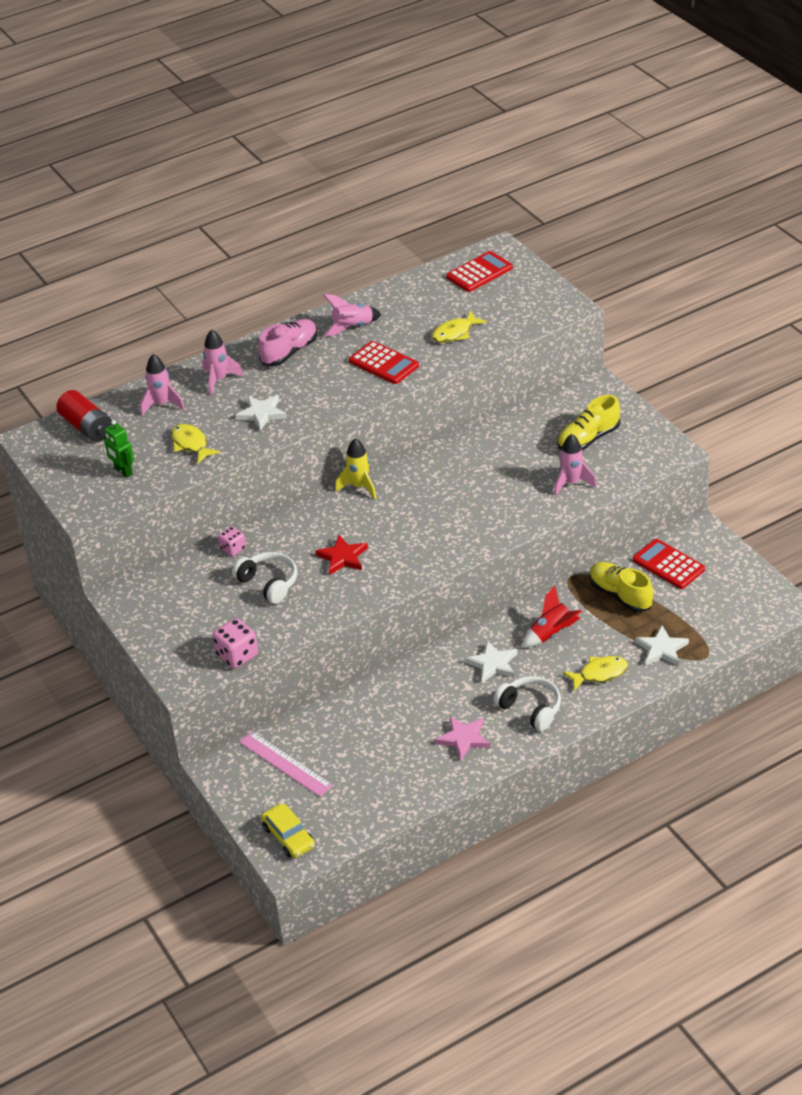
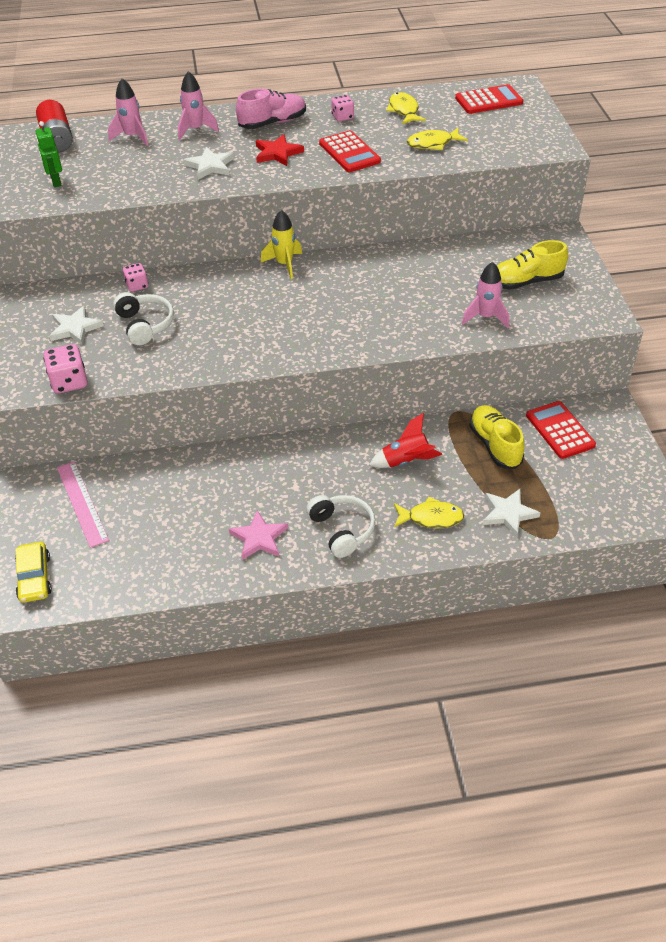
camera: 20 degrees right, 5 degrees up
yellow fish [171,424,221,463] -> yellow fish moved to [386,92,426,124]
red star [315,535,368,575] -> red star moved to [256,134,304,166]
pink rocket [323,294,382,337] -> pink dice [331,95,354,122]
white star [465,640,517,683] -> white star moved to [49,306,104,345]

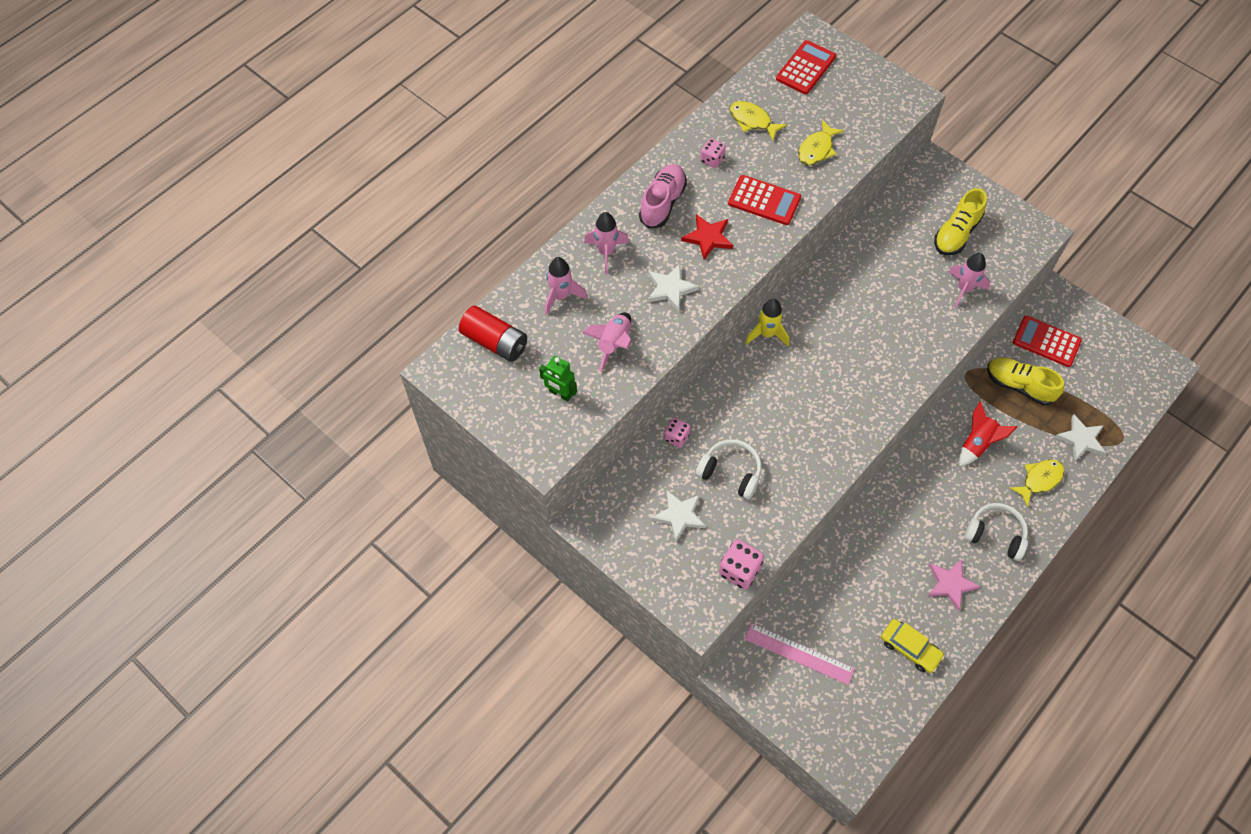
camera: 40 degrees left, 15 degrees up
yellow car [15,542,52,603] -> yellow car moved to [881,619,945,673]
none -> pink rocket [583,312,631,372]

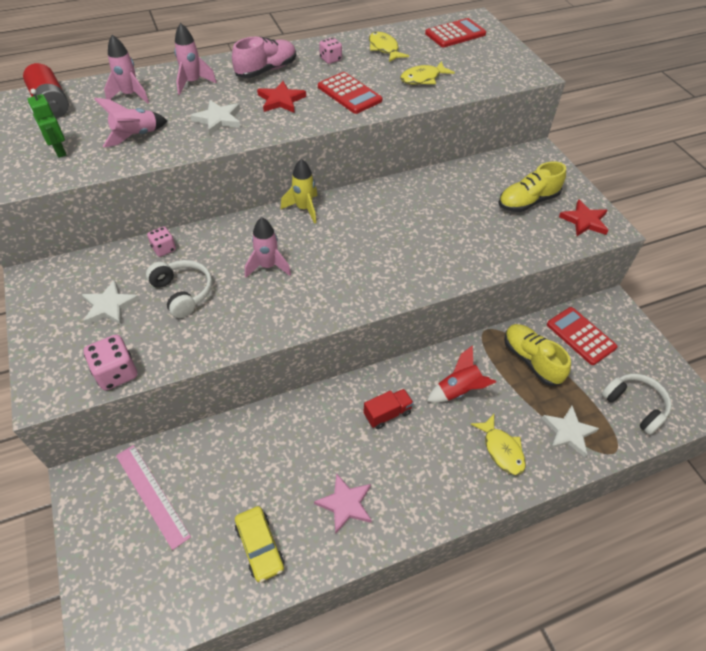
camera: 25 degrees right, 10 degrees down
pink rocket [948,253,990,308] -> pink rocket moved to [245,217,291,278]
white headphones [965,503,1028,561] -> white headphones moved to [601,374,672,435]
yellow fish [1009,459,1065,507] -> yellow fish turned 75 degrees clockwise [471,414,526,475]
none -> red truck [363,389,414,429]
none -> red star [559,199,609,236]

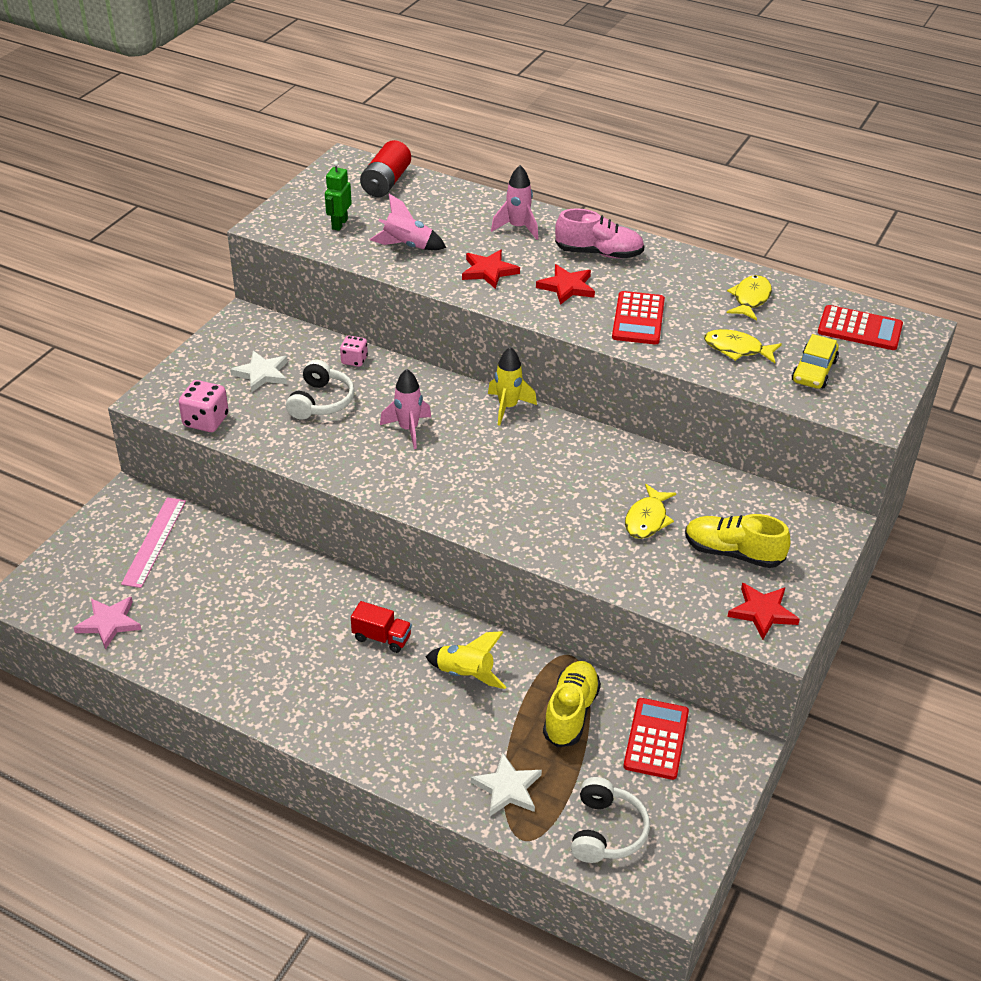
camera: 50 degrees right, 10 degrees down
pink rocket [104,35,149,104] -> none
white star [190,100,241,135] -> red star [462,250,520,289]
yellow car [235,506,284,582] -> yellow car moved to [792,334,839,389]
pink star [314,473,372,534] -> pink star moved to [73,597,141,650]
pink dice [319,37,342,64] -> none
red rocket [427,345,496,403] -> yellow rocket [425,631,506,689]
yellow fish [471,414,526,475] -> yellow fish moved to [625,484,676,539]

